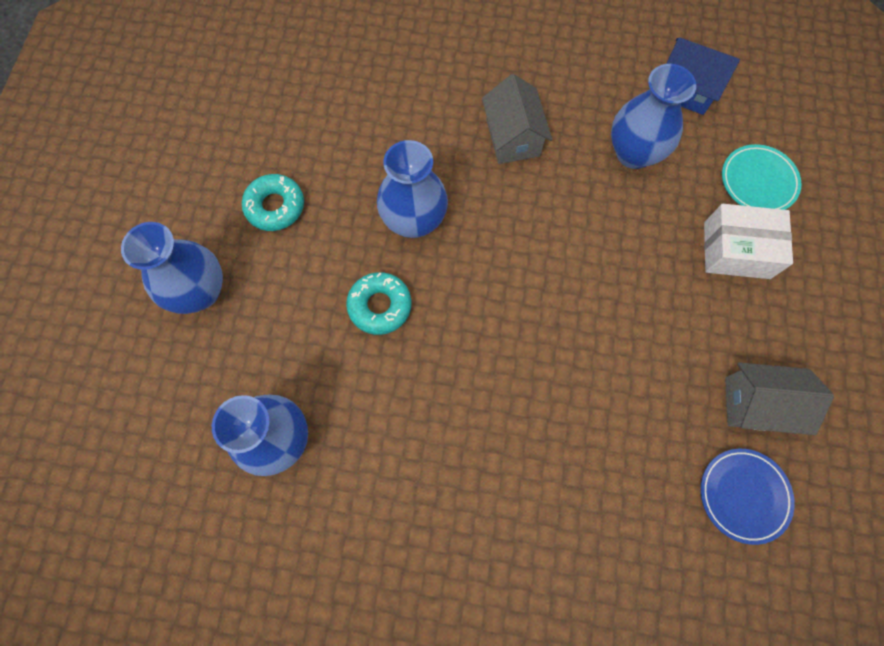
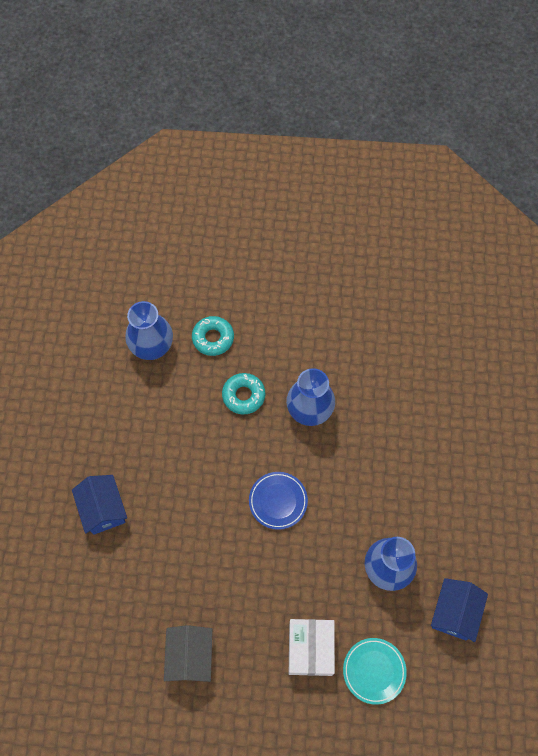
camera: 85 degrees right, 5 degrees down
blue vase [121,222,223,314] -> none
turquoise donut [242,174,304,231] -> turquoise donut moved to [192,316,234,356]
grey house [482,74,552,164] -> none
blue plate [701,449,795,545] -> blue plate moved to [249,472,308,530]
none -> blue house [72,475,127,535]

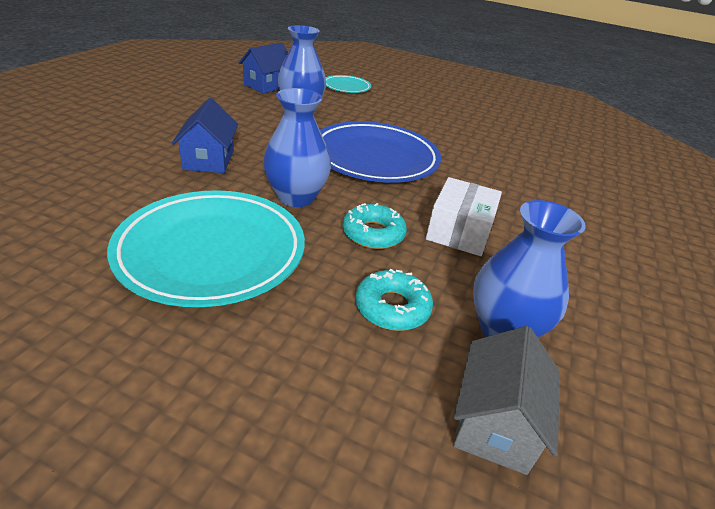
camera: 165 degrees left, 30 degrees down
blue house [72,475,127,535] -> blue house moved to [172,98,238,173]
grey house [164,625,212,682] -> grey house moved to [453,326,560,475]
blue plate [249,472,308,530] -> blue plate [320,121,441,183], size x1.99
white box [289,619,335,676] -> white box moved to [426,177,502,256]
none -> turquoise plate [107,190,305,307]

